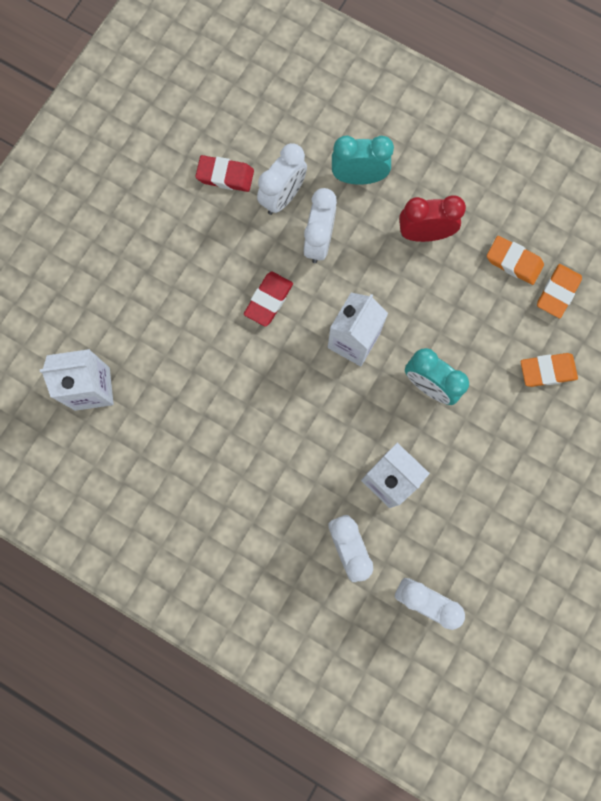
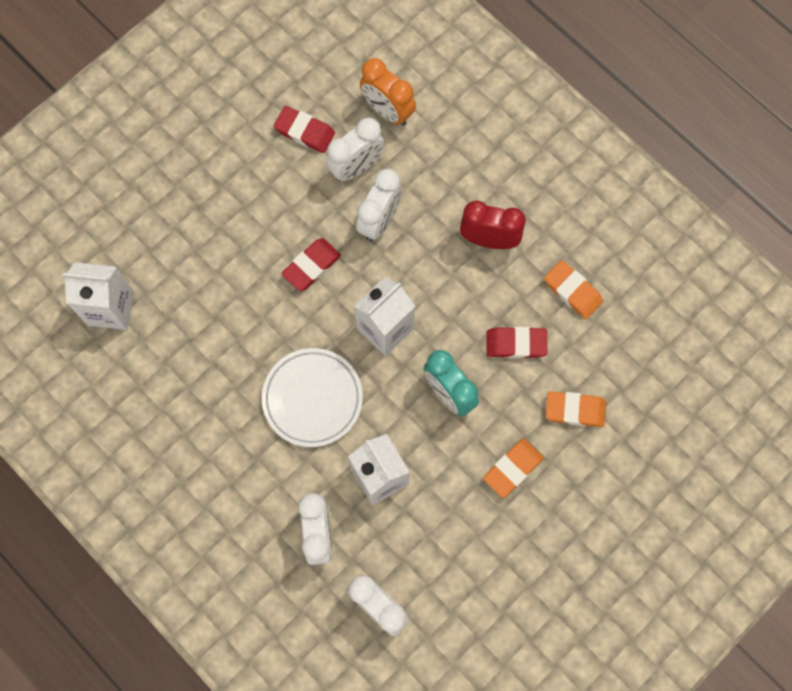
camera: 15 degrees right, 5 degrees down
turquoise clock [332,135,394,185] -> none
orange eraser [537,264,582,318] -> orange eraser moved to [483,438,544,498]
none -> white plate [262,348,363,447]
none -> orange clock [360,58,416,126]
none -> red eraser [487,327,547,359]

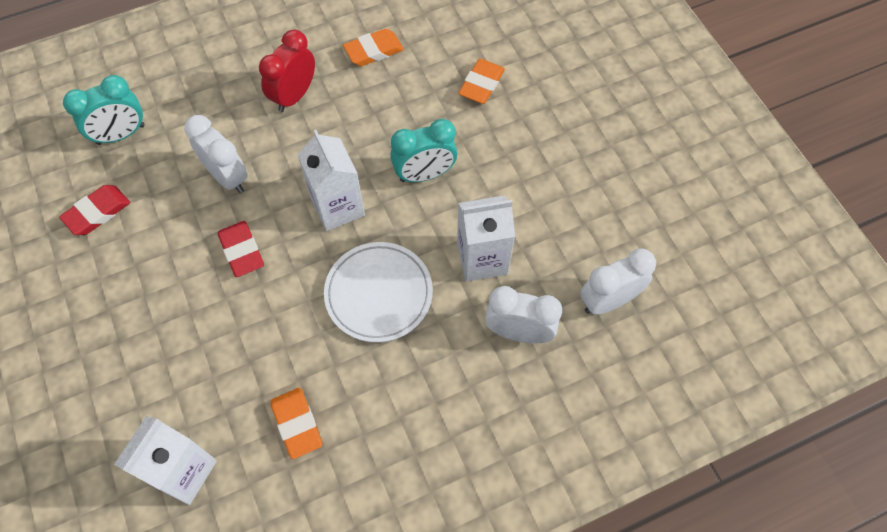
camera: 70 degrees left, 10 degrees down
white clock [326,118,385,182] -> none
orange clock [360,58,416,126] -> turquoise clock [63,75,145,145]
orange eraser [483,438,544,498] -> orange eraser moved to [270,388,322,459]
red eraser [487,327,547,359] -> none

